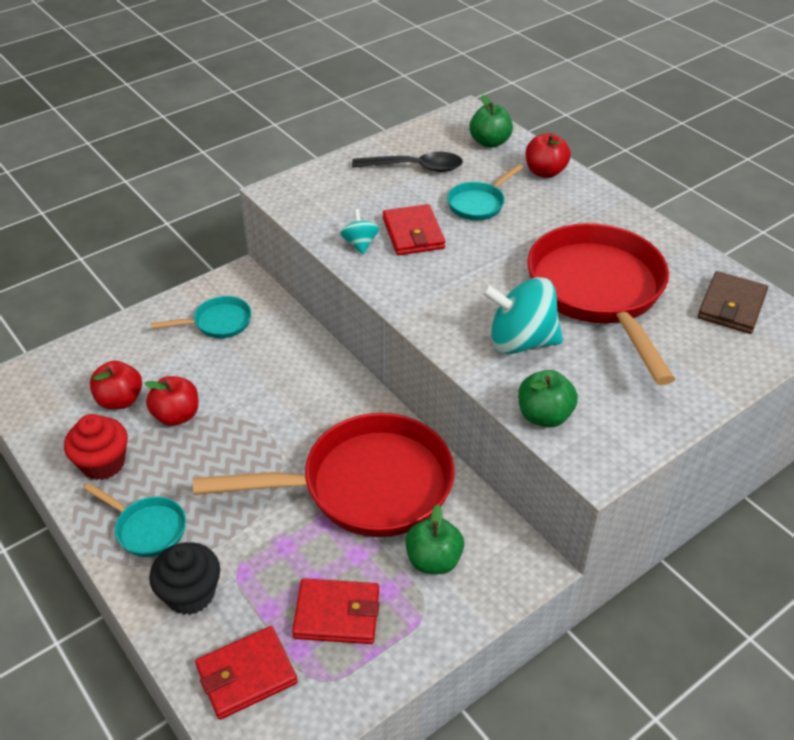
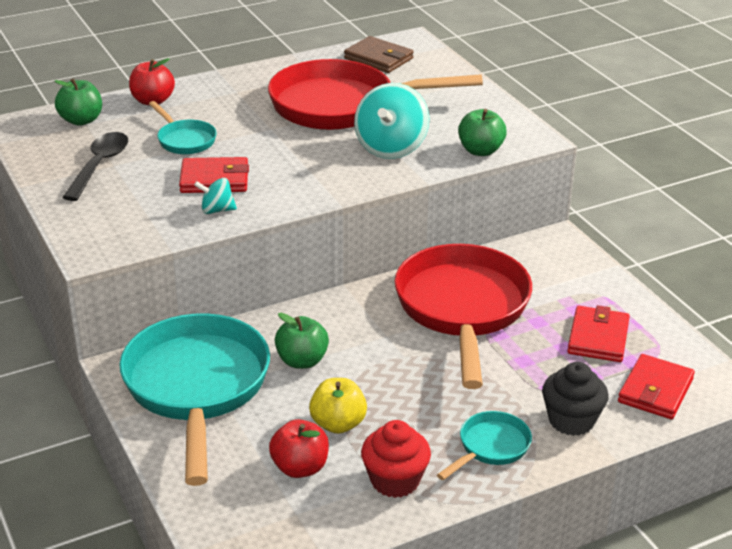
camera: 80 degrees left, 10 degrees down
red apple [144,376,198,426] -> yellow apple [309,378,367,434]
turquoise pan [151,296,252,338] -> turquoise pan [119,313,270,486], size x2.20
red wallet [195,626,298,720] -> red wallet turned 45 degrees clockwise [618,354,695,419]
green apple [406,504,464,574] -> green apple moved to [275,313,329,369]

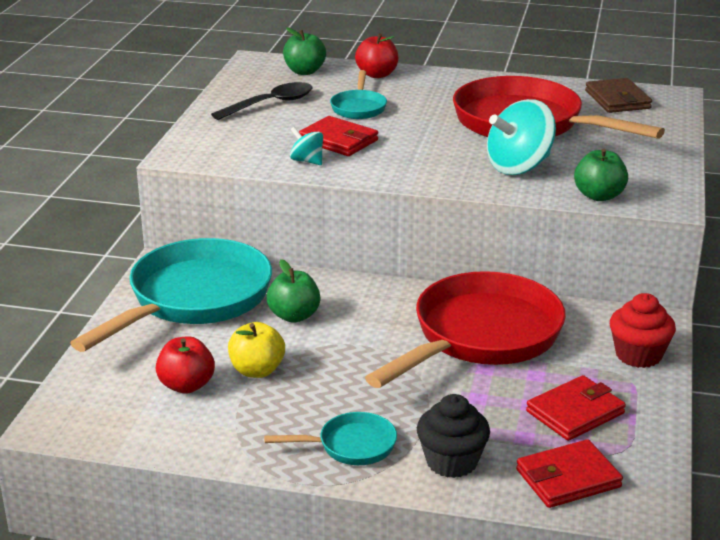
camera: 40 degrees right, 5 degrees down
red cupcake [361,420,431,498] -> red cupcake moved to [610,293,676,368]

